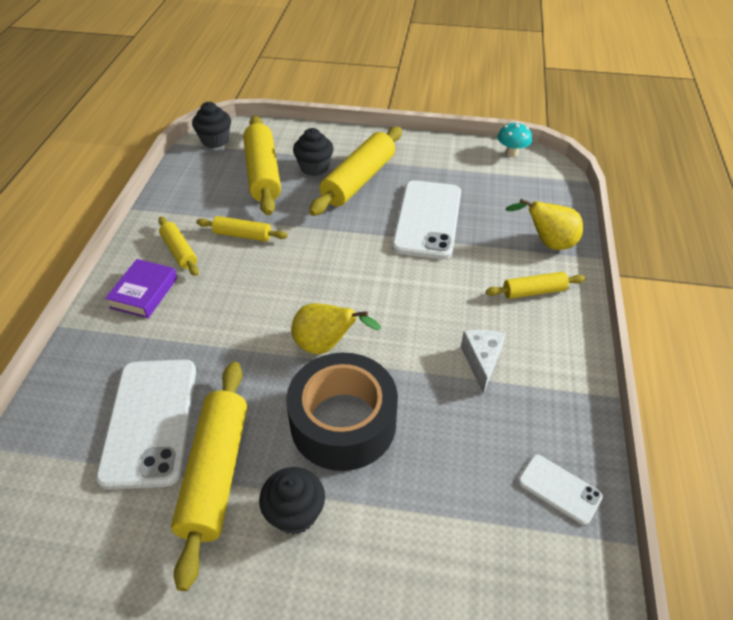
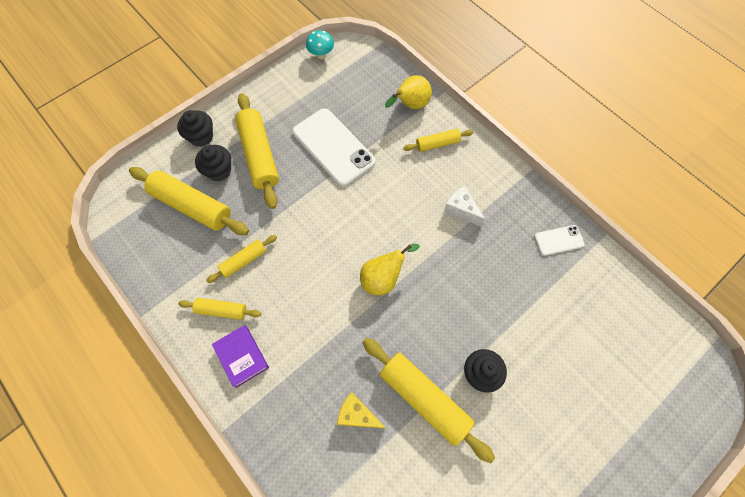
camera: 50 degrees left, 20 degrees up
white phone [96,359,196,490] -> yellow cheese [337,392,386,429]
black cupcake [192,102,231,148] -> black cupcake moved to [177,110,213,147]
black tape [286,353,398,471] -> none
yellow rolling pin [486,272,586,299] -> yellow rolling pin turned 45 degrees clockwise [404,129,474,152]

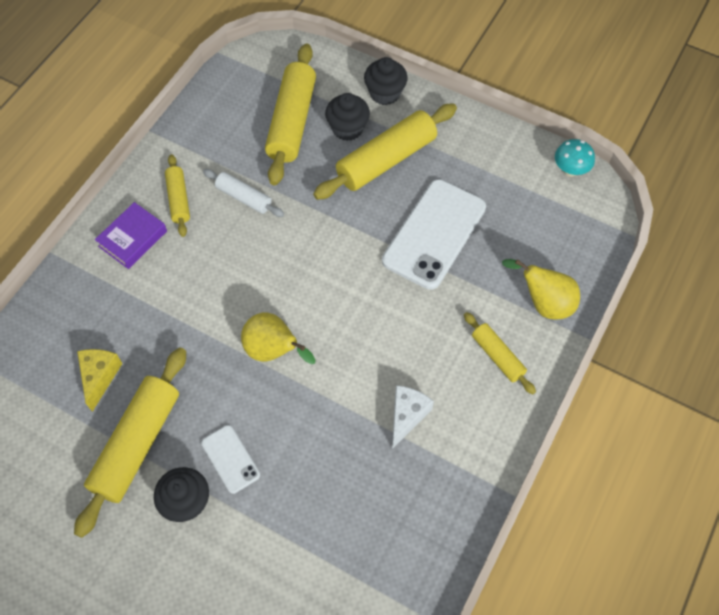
camera: 70 degrees right, 5 degrees down
yellow rolling pin [206,235,277,283] -> white rolling pin [203,169,284,217]
white phone [534,225,585,256] -> white phone moved to [201,425,260,494]

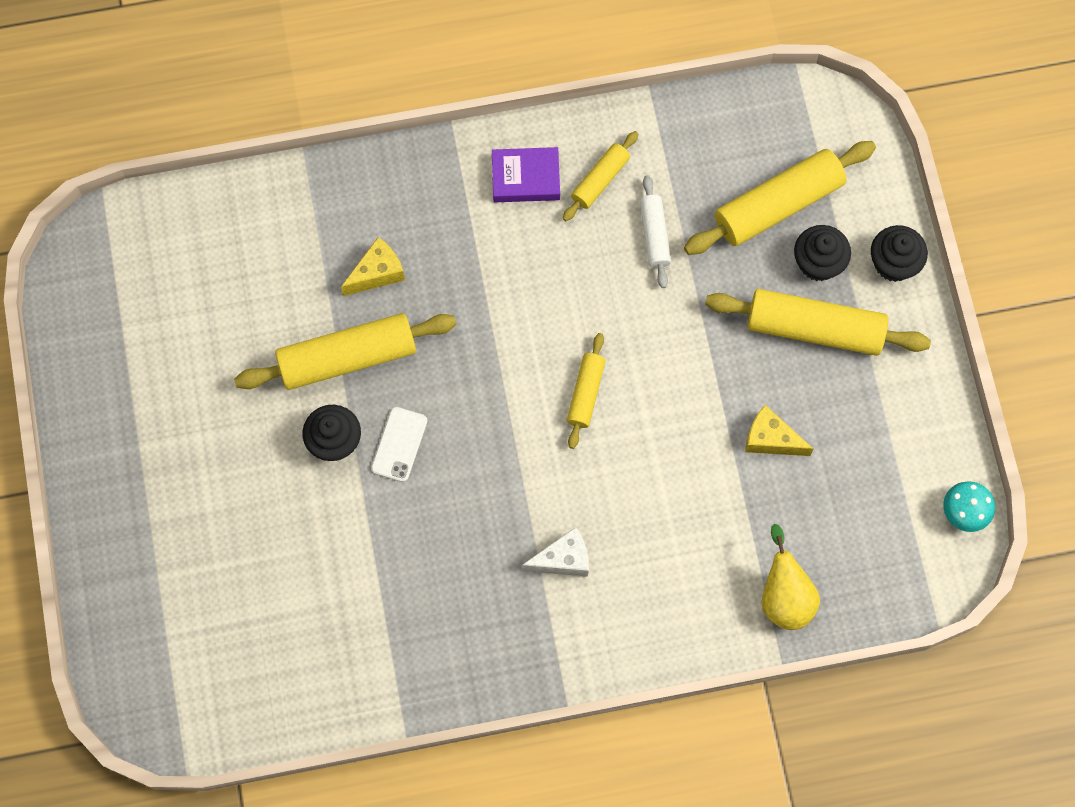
camera: 50 degrees right, 10 degrees up
yellow pear [241,312,315,364] -> none
white phone [382,179,486,290] -> yellow cheese [745,405,813,456]
yellow rolling pin [464,312,536,395] -> yellow rolling pin moved to [567,333,605,449]

